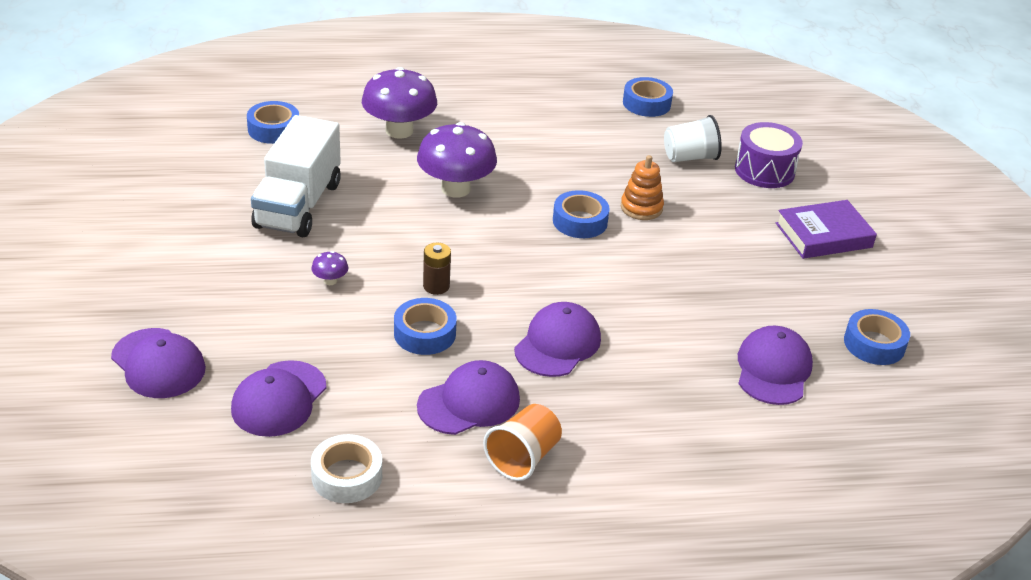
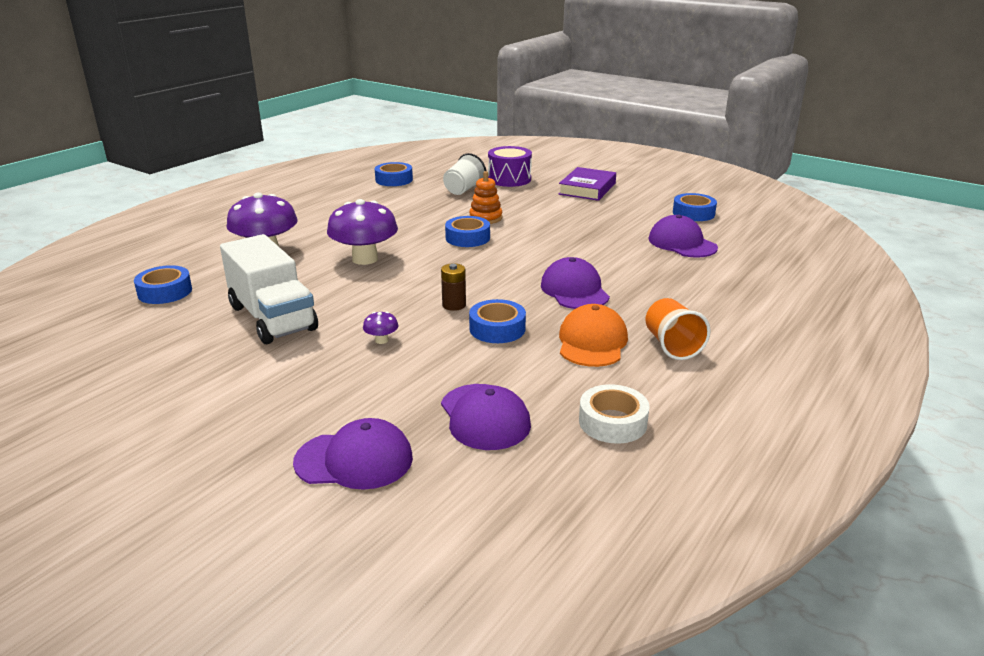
camera: 45 degrees left, 10 degrees down
purple cap [417,360,520,435] -> orange cap [559,304,628,367]

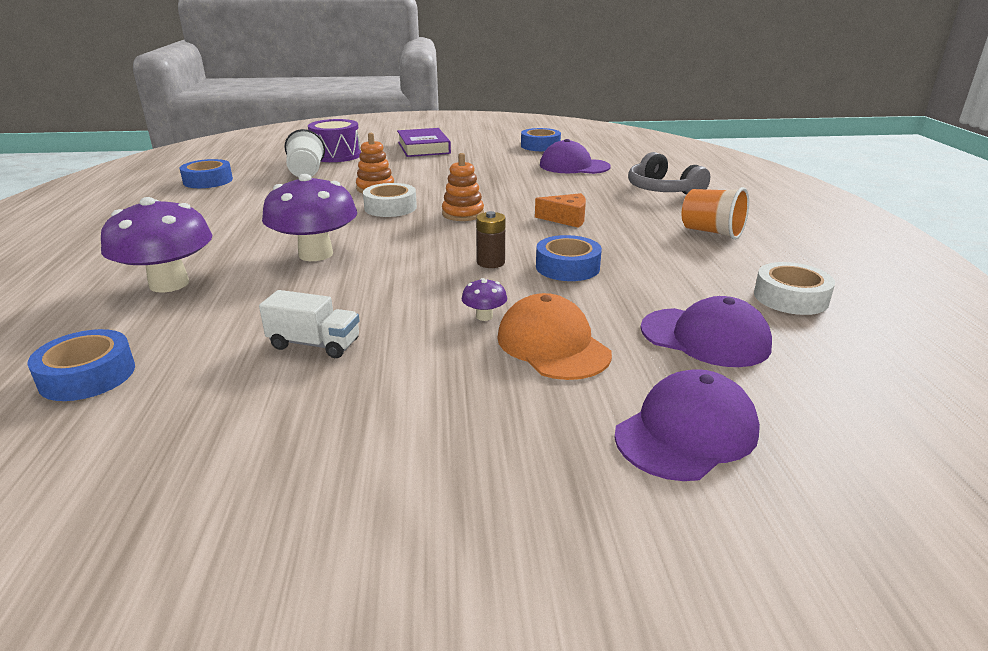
camera: 40 degrees left, 0 degrees up
white truck [220,234,318,344] -> white truck [259,290,360,358], size x0.50
blue tape [445,216,490,247] -> white tape [363,183,417,217]
purple cap [541,257,610,309] -> orange cheese [535,193,586,228]
orange cap [559,304,628,367] -> orange cap moved to [497,293,612,380]
none -> orange stacking toy [442,153,484,221]
none -> grey headphones [628,152,710,195]

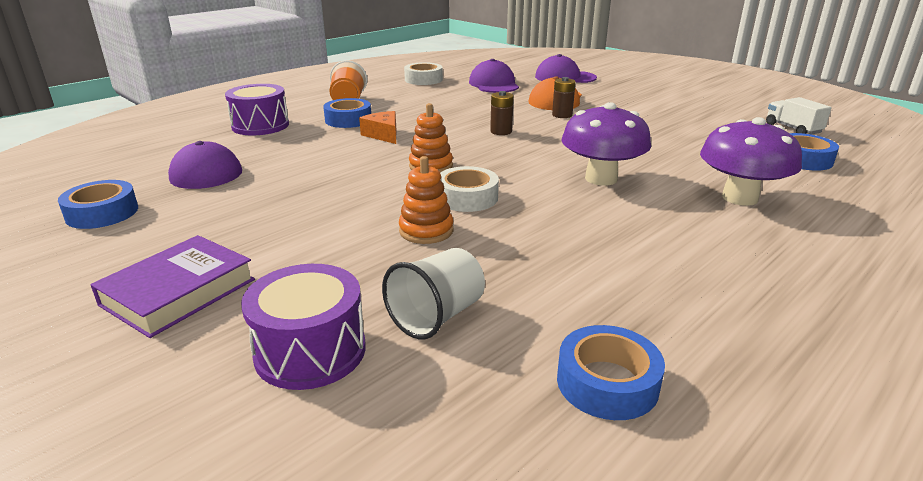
camera: 130 degrees left, 0 degrees up
white truck [259,290,360,358] -> white truck moved to [766,97,832,135]
purple mushroom [462,278,507,321] -> brown battery [552,77,576,118]
blue tape [536,235,602,281] -> blue tape moved to [323,98,371,128]
grey headphones [628,152,710,195] -> purple drum [225,84,289,135]

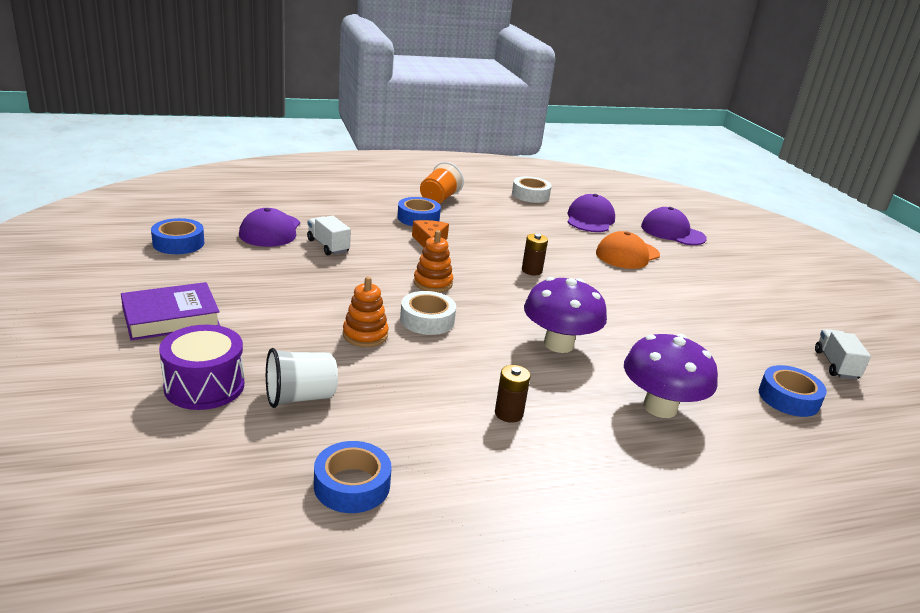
camera: 25 degrees right, 0 degrees up
purple drum [225,84,289,135] -> none
brown battery [552,77,576,118] -> brown battery moved to [495,365,531,423]
none -> white truck [307,216,351,255]

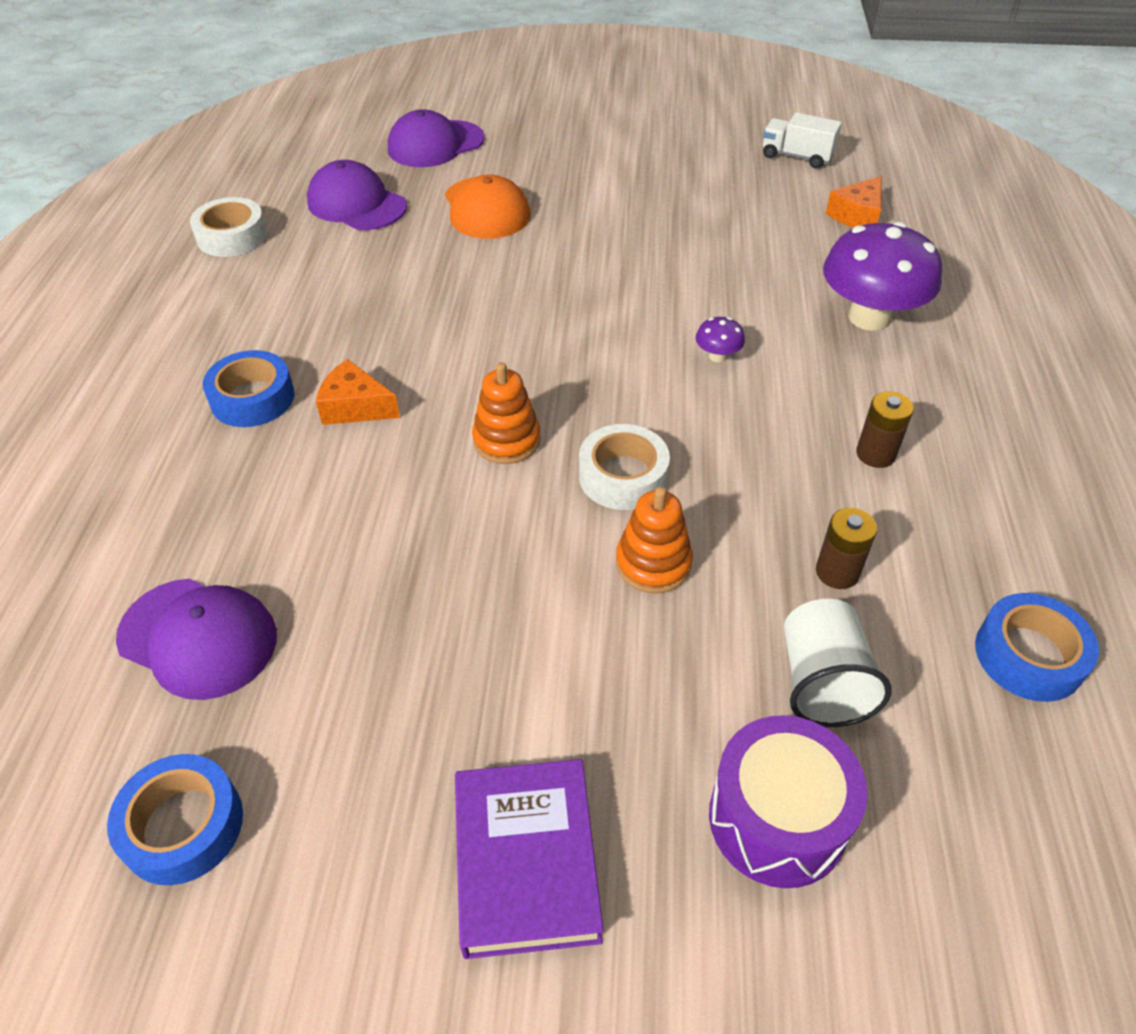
camera: 65 degrees left, 20 degrees up
white truck [307,216,351,255] -> none
orange cup [420,162,464,204] -> none
brown battery [522,234,548,275] -> brown battery moved to [816,508,877,589]
purple mushroom [524,277,607,353] -> purple mushroom [696,317,745,362], size x0.42
blue tape [759,365,827,417] -> orange cheese [826,176,882,228]

